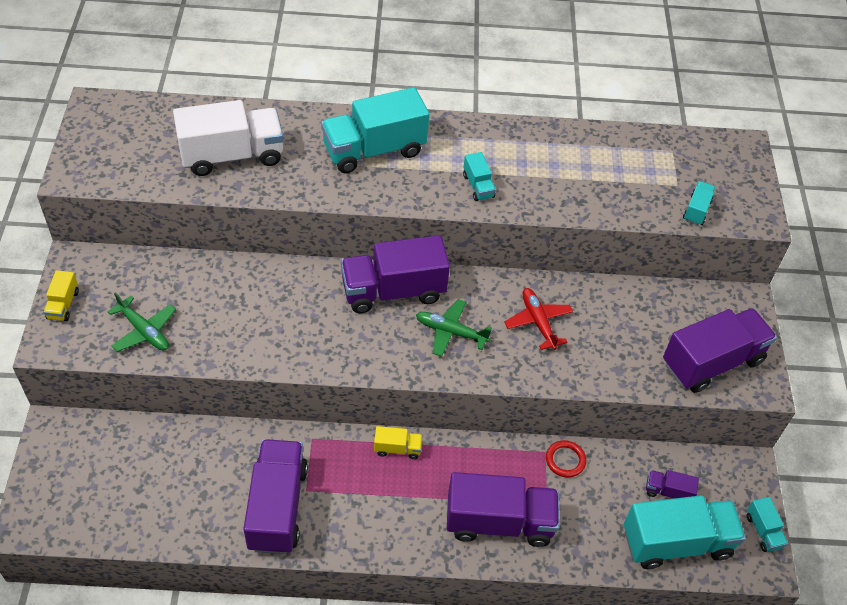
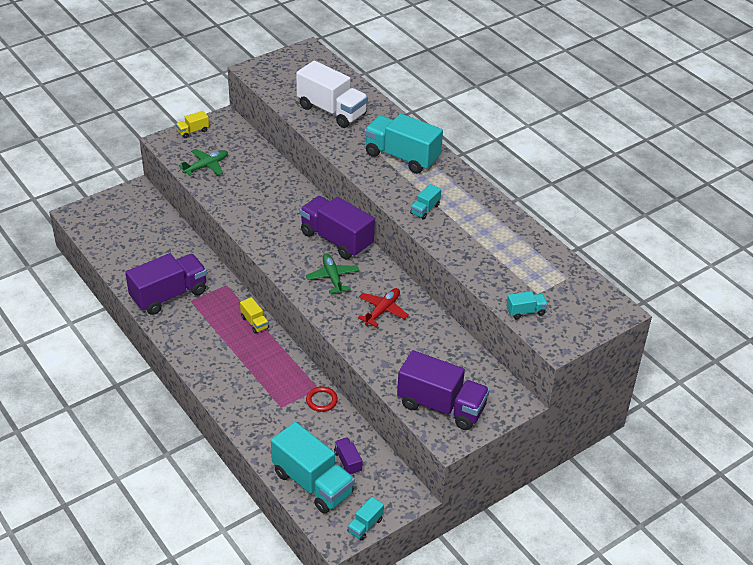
camera: 55 degrees right, 10 degrees down
green plane [107,292,176,352] -> green plane turned 135 degrees counterclockwise [179,149,228,176]
purple truck [447,472,559,547] -> none

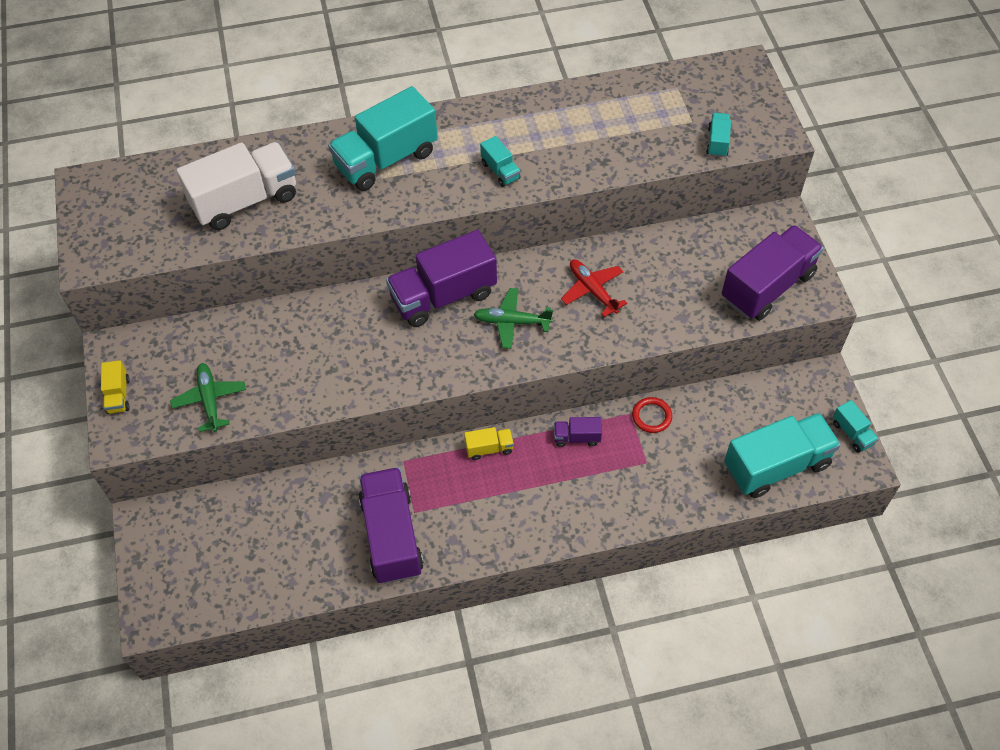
camera: 65 degrees left, 15 degrees up
purple truck [334,437,362,475] -> purple truck moved to [554,417,602,447]

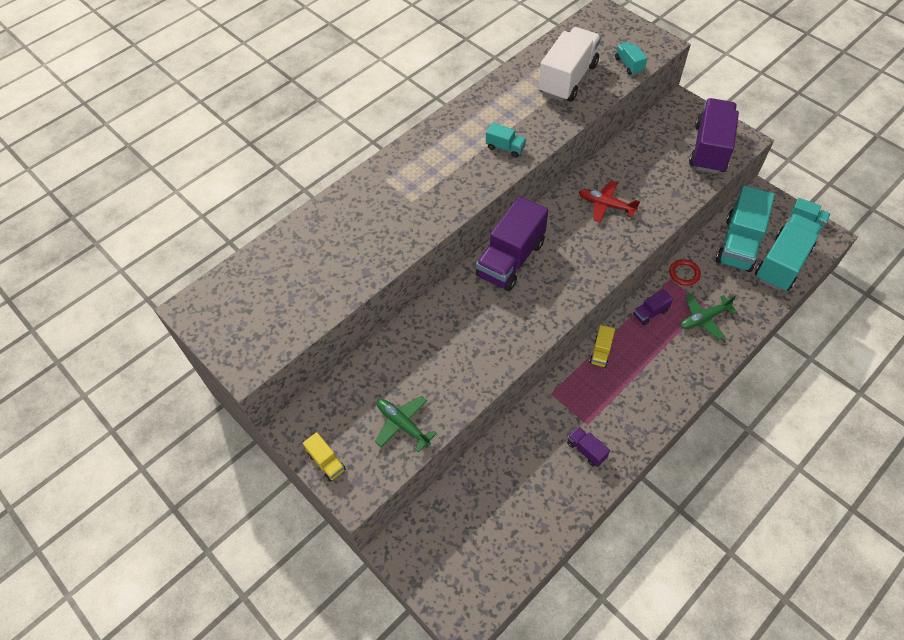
camera: 30 degrees left, 0 degrees up
white truck [176,142,296,230] -> white truck moved to [538,27,601,102]
turquoise truck [328,86,438,191] -> turquoise truck moved to [716,186,775,272]
purple truck [359,467,424,584] -> purple truck [567,426,610,467], size x0.45
yellow truck [464,427,514,460] -> yellow truck turned 150 degrees clockwise [590,325,615,367]
green plane [474,288,553,349] -> green plane moved to [680,294,737,339]

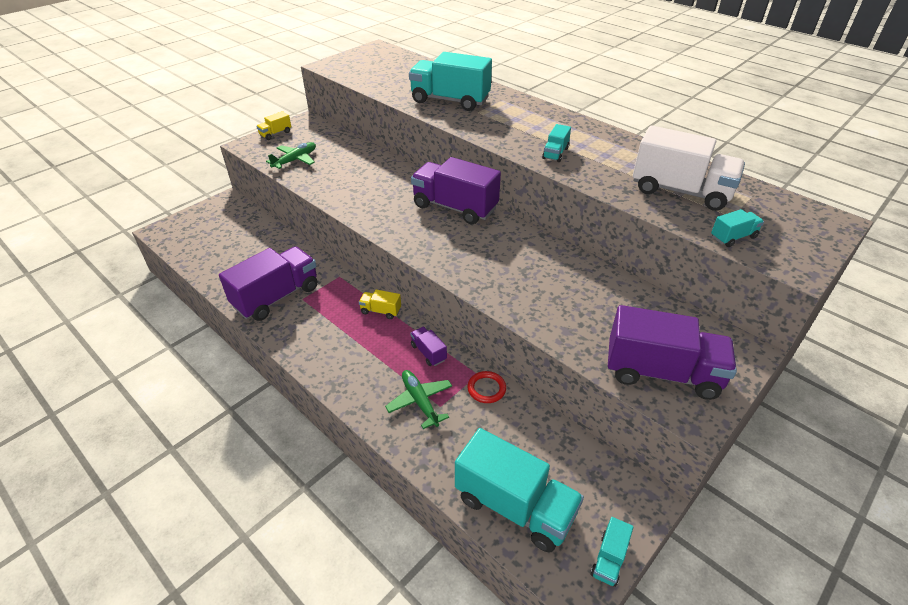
camera: 85 degrees right, 15 degrees down
purple truck [567,426,610,467] -> purple truck [219,246,318,321], size x2.21
red plane [579,180,640,222] -> none
turquoise truck [716,186,775,272] -> turquoise truck moved to [409,52,492,111]

